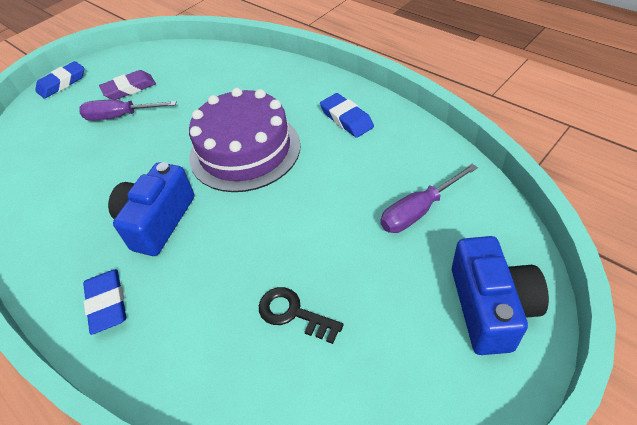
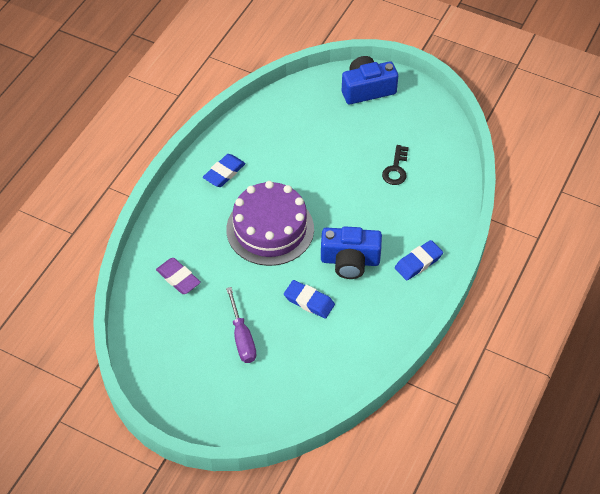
camera: 110 degrees left, 5 degrees up
blue eraser [35,61,84,99] -> blue eraser moved to [284,280,335,319]
purple eraser [99,70,156,100] -> purple eraser moved to [156,258,201,294]
purple screwdriver [381,164,478,233] -> none

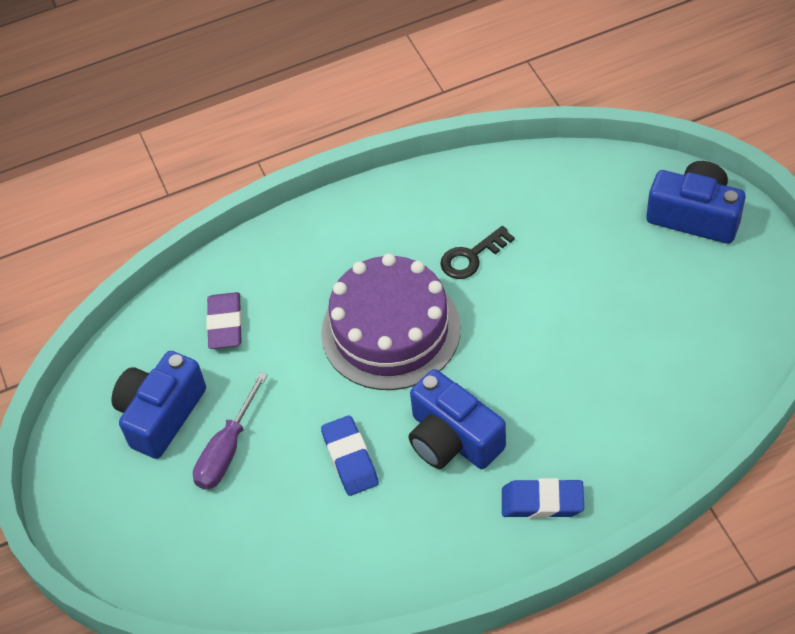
camera: 45 degrees right, 0 degrees up
blue eraser [203,154,246,187] -> none
black key [382,145,409,185] -> black key moved to [440,226,515,279]
none -> blue camera [112,351,206,459]

